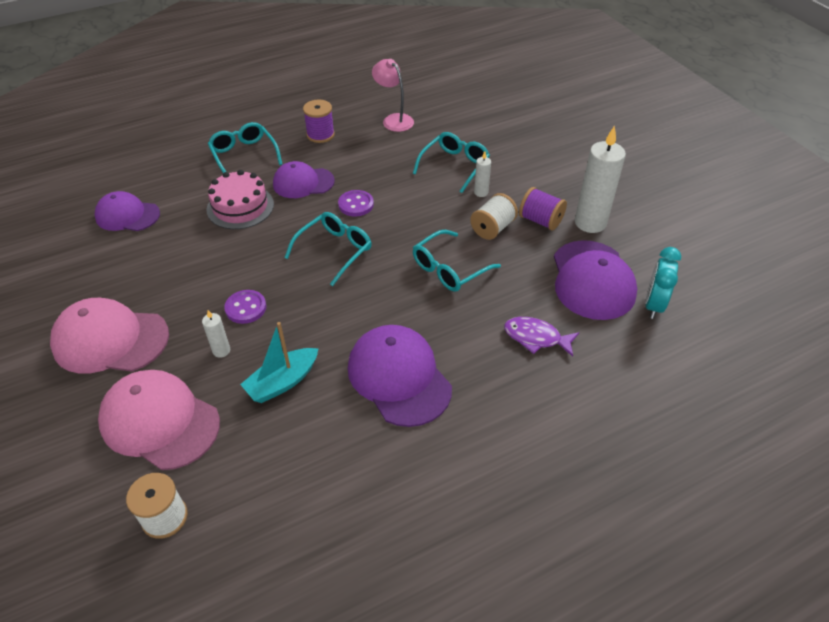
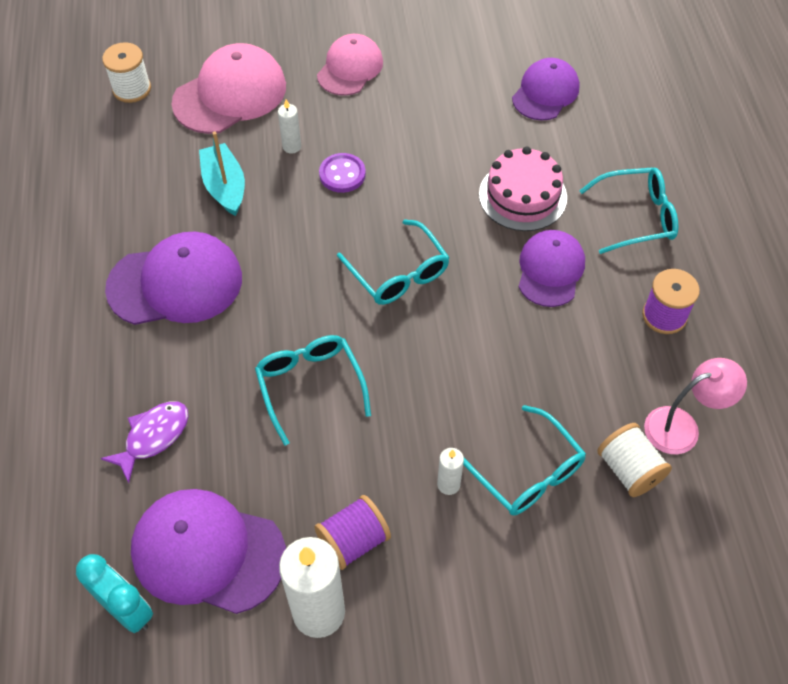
camera: 110 degrees right, 10 degrees up
pink cap [50,298,169,374] -> pink cap [317,34,383,96], size x0.66
purple button [338,190,374,217] -> none
white spool [470,193,518,240] -> white spool moved to [597,423,672,497]

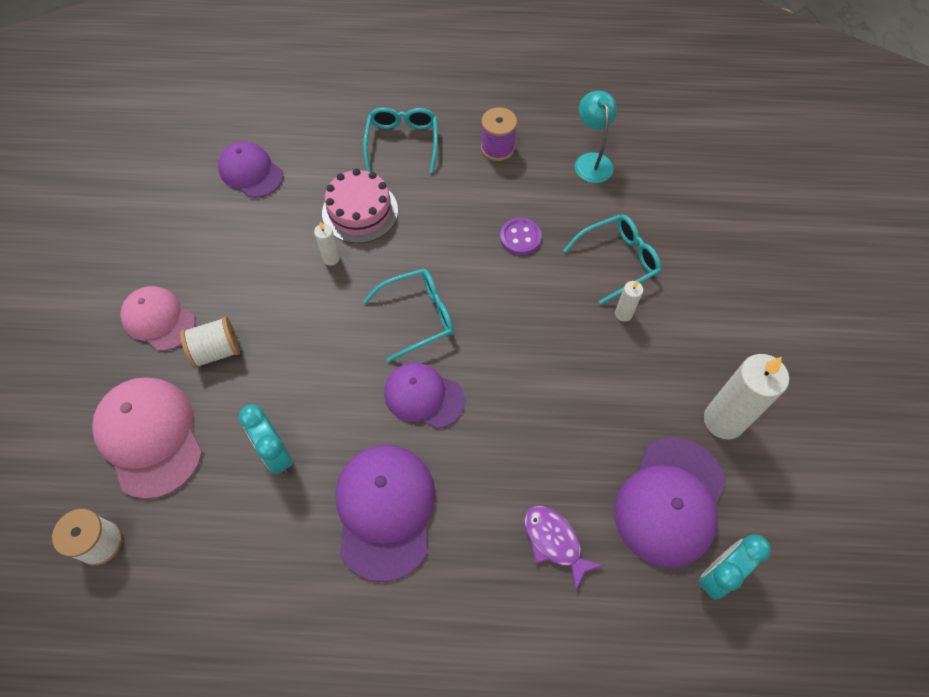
camera: 80 degrees left, 5 degrees up
turquoise boat [199,131,245,216] -> turquoise clock [239,404,293,474]
turquoise glasses [255,335,371,446] -> none
white candle [278,99,301,154] -> white candle moved to [314,222,340,265]
purple spool [315,495,391,570] -> none
purple button [319,153,366,193] -> purple button moved to [500,218,542,255]
purple cap [519,230,585,307] -> purple cap moved to [384,363,465,429]
white spool [597,423,672,497] -> white spool moved to [180,317,240,368]
pink lamp [644,358,747,454] -> turquoise lamp [575,91,617,183]

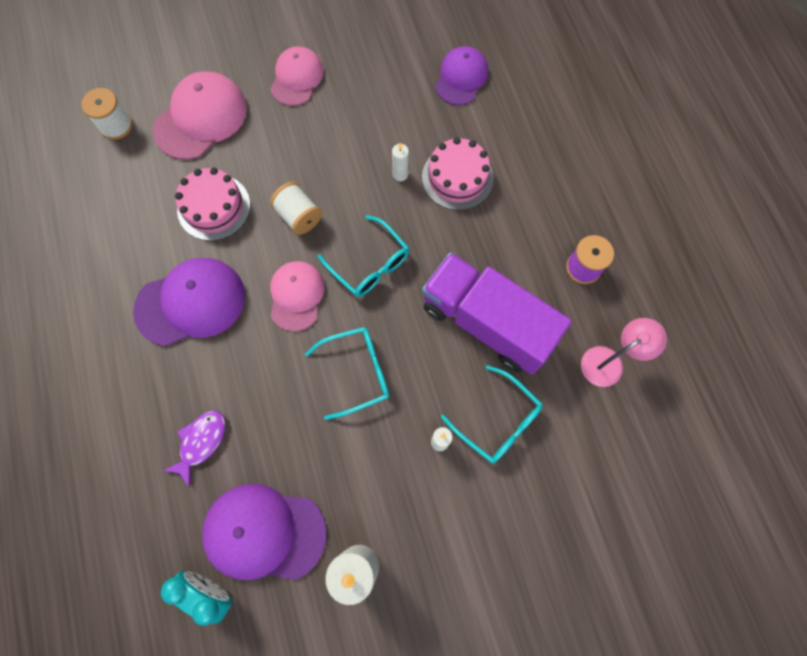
camera: 70 degrees right, 10 degrees up
white spool [180,317,240,368] -> white spool moved to [270,182,322,235]
turquoise clock [239,404,293,474] -> pink cake [175,168,250,241]
turquoise glasses [363,107,438,173] -> turquoise glasses moved to [305,327,389,420]
purple cap [384,363,465,429] -> pink cap [270,261,325,332]
purple button [500,218,542,255] -> purple truck [422,252,572,375]
turquoise lamp [575,91,617,183] -> pink lamp [581,318,667,387]

